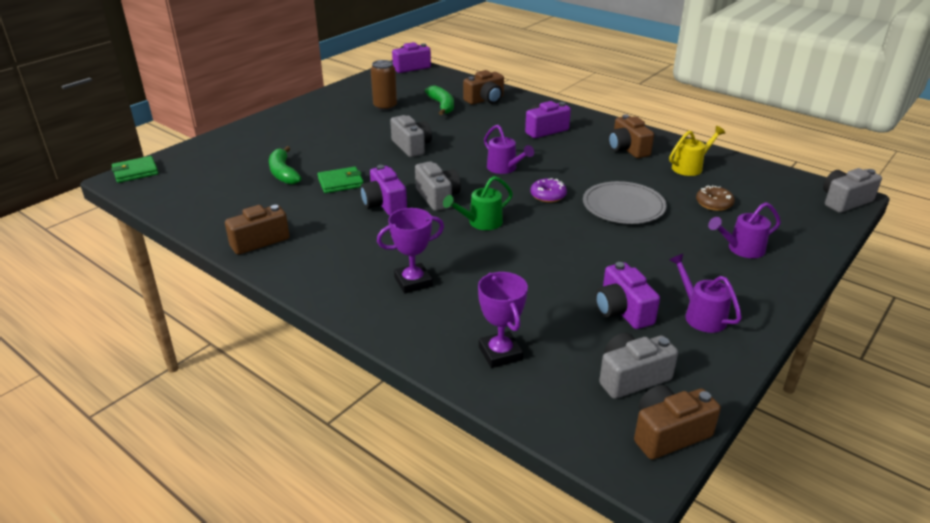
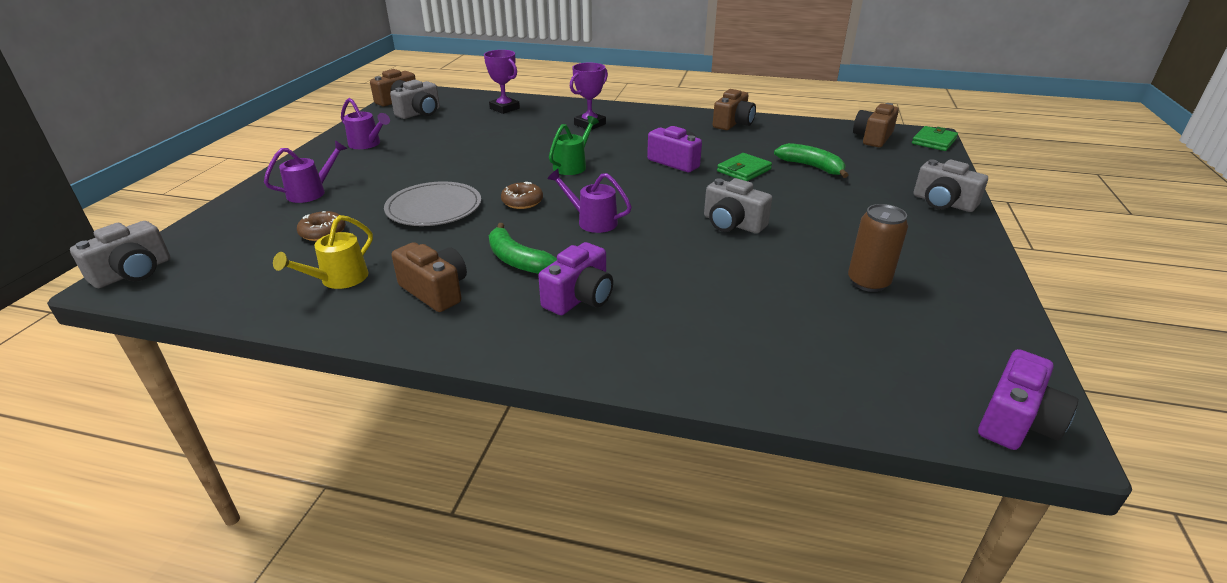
camera: 155 degrees right, 0 degrees up
grey camera [415,161,461,211] -> grey camera moved to [913,159,988,212]
green banana [425,85,454,115] -> green banana moved to [489,223,557,274]
brown camera [463,70,504,104] -> brown camera moved to [853,103,899,147]
purple donut [530,178,567,202] -> brown donut [501,182,543,209]
purple camera [595,262,660,329] -> none

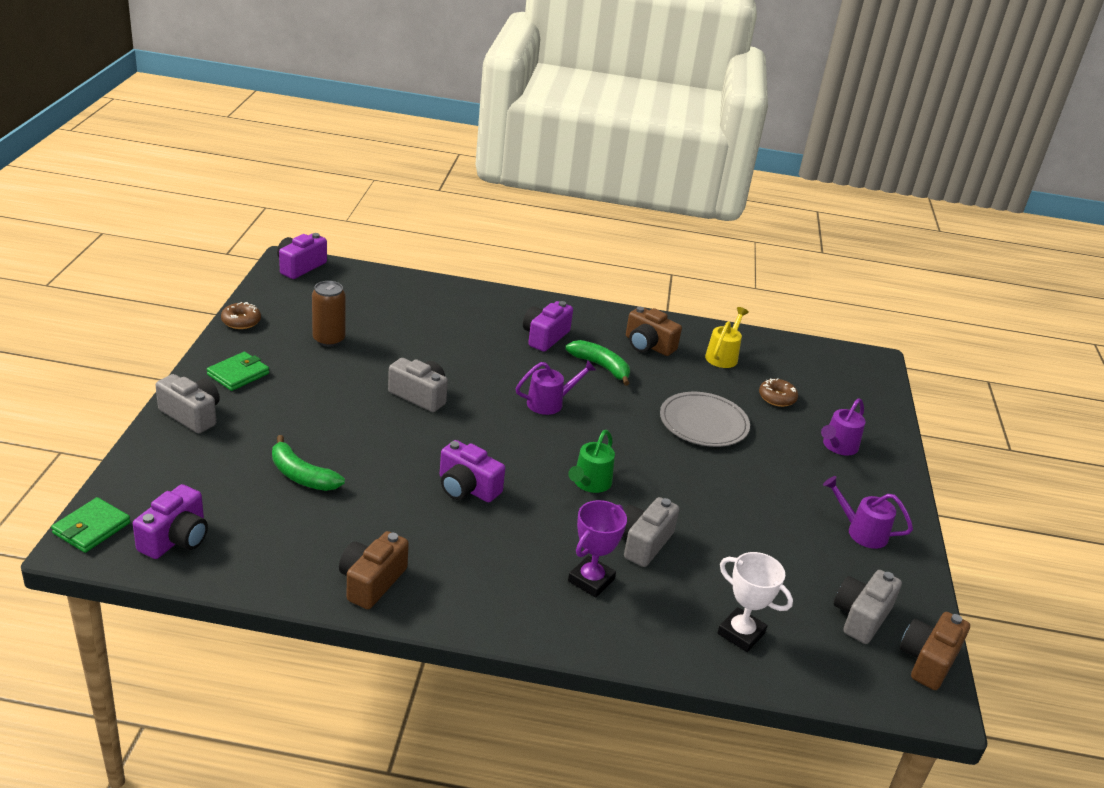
camera: 170 degrees right, 0 degrees up
grey camera [70,221,170,288] -> grey camera moved to [623,497,679,567]
purple trophy [484,50,520,114] -> white trophy [717,552,793,652]
brown donut [501,182,543,209] -> brown donut moved to [221,302,261,329]
purple watering can [547,169,631,233] -> purple watering can turned 45 degrees counterclockwise [515,360,596,415]
green wallet [717,153,772,181] -> green wallet moved to [207,352,269,391]
brown camera [853,103,899,147] -> purple camera [133,484,208,559]

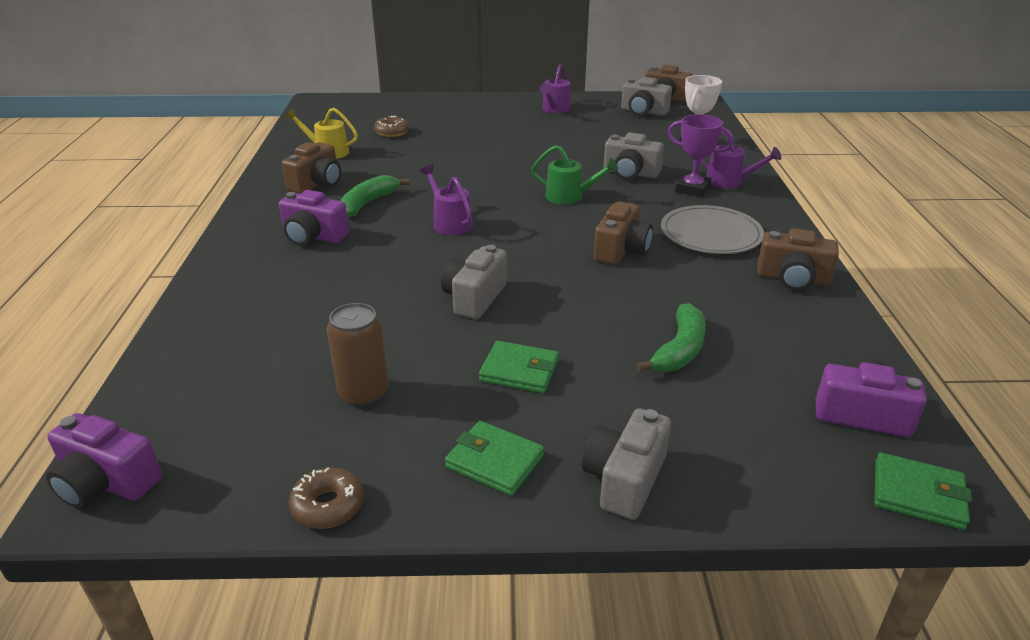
camera: 95 degrees left, 0 degrees up
purple camera [440,440,505,502] -> brown camera [594,201,653,265]
grey plate [660,392,750,447] -> grey plate moved to [661,205,764,254]
purple watering can [821,398,866,456] -> purple watering can moved to [700,131,781,188]
none -> green wallet [479,341,559,393]

